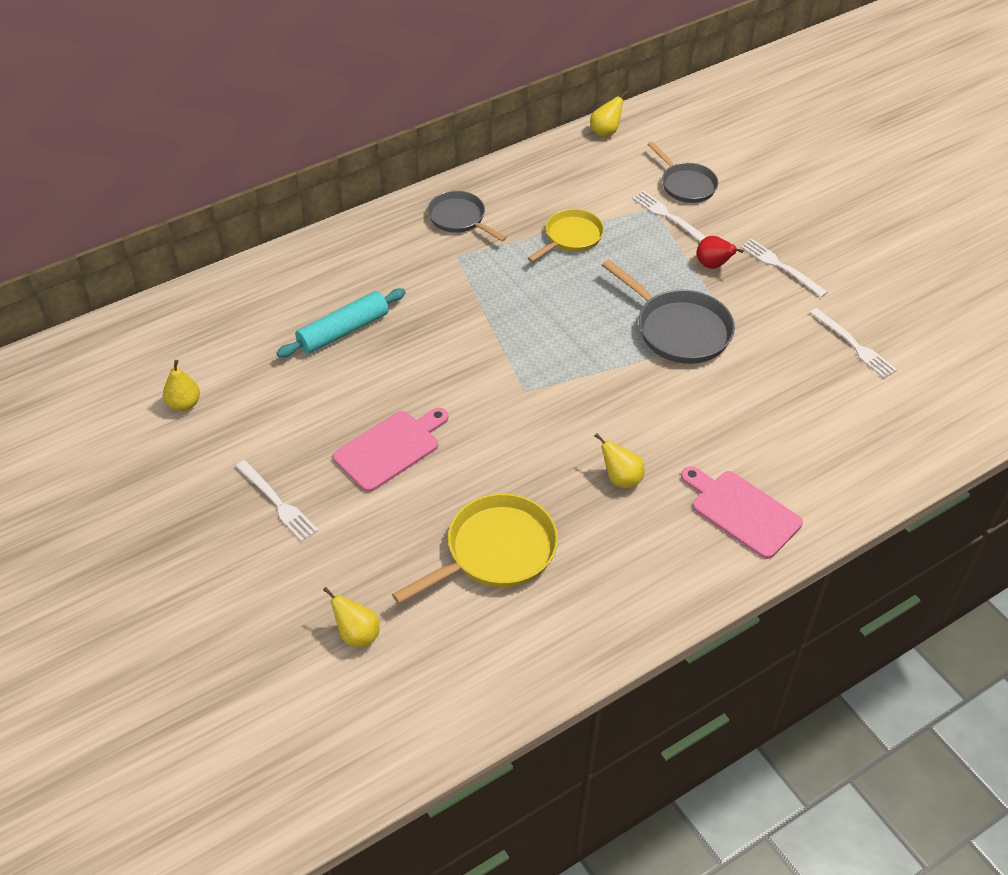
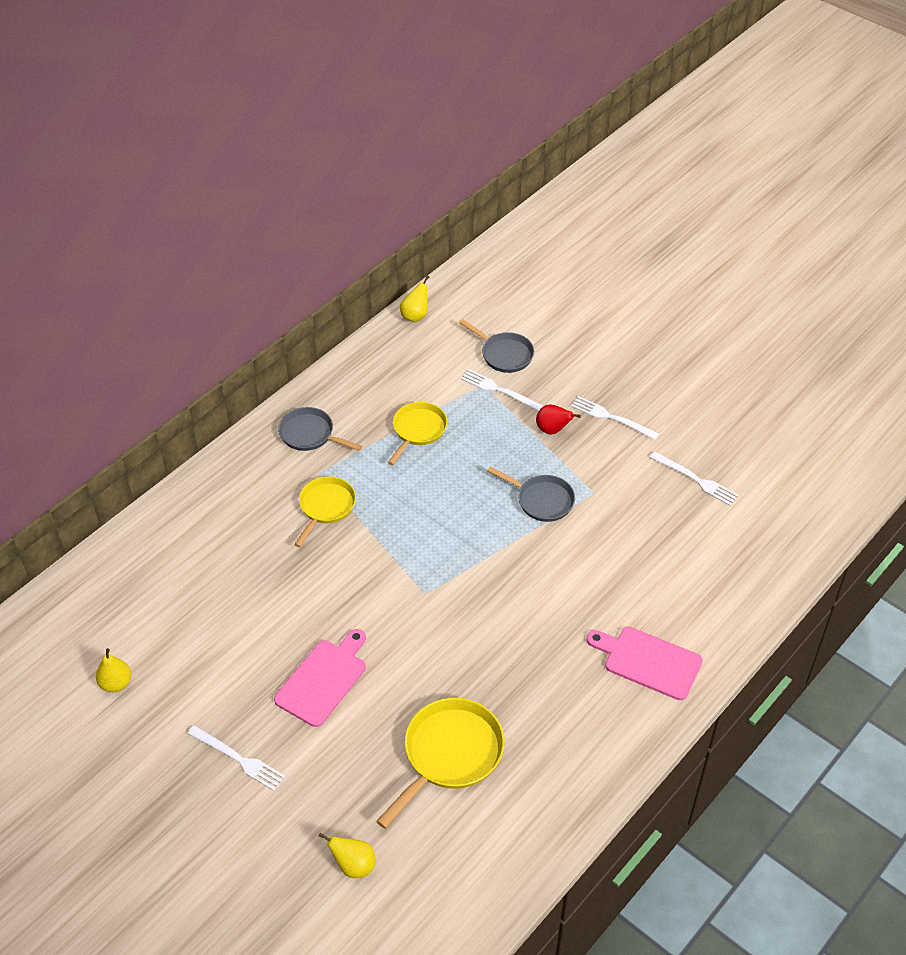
camera: 15 degrees left, 0 degrees up
turquoise rolling pin [277,288,406,357] -> none
yellow pear [595,433,645,488] -> none
grey pan [602,259,735,364] -> grey pan [487,466,575,522], size x0.65
none -> yellow pan [294,476,356,547]

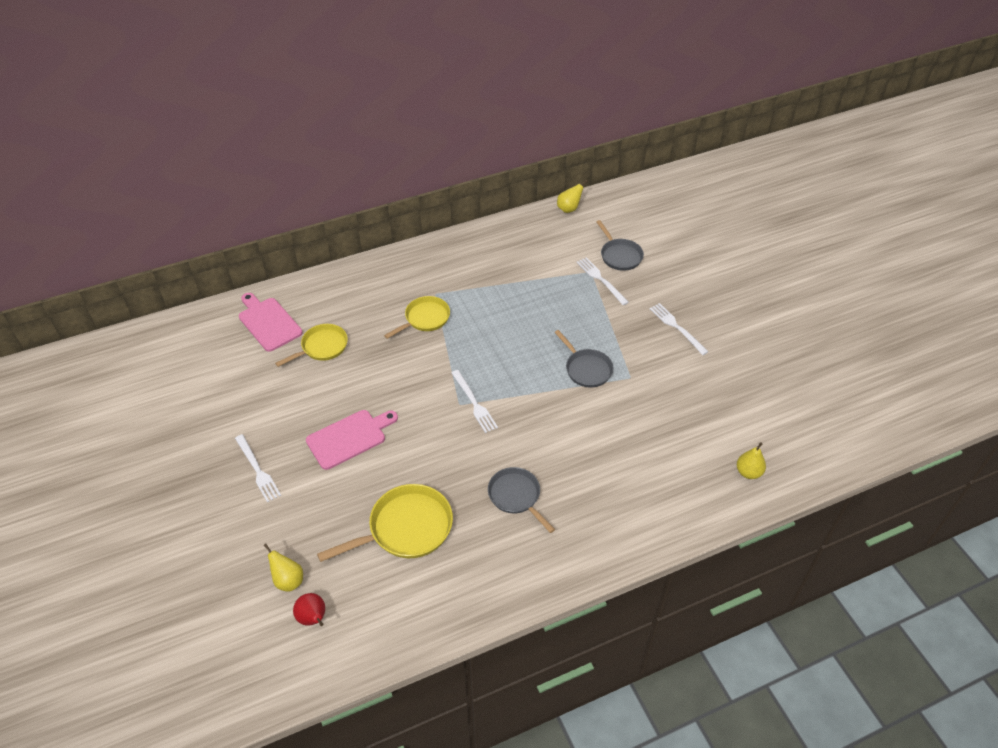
camera: 25 degrees right, 0 degrees up
yellow pear [96,648,131,692] -> yellow pear moved to [737,442,766,479]
grey pan [278,407,362,451] -> grey pan moved to [488,467,555,533]
yellow pan [388,402,447,465] -> yellow pan moved to [275,324,348,367]
red pear [536,404,581,435] -> red pear moved to [293,593,325,626]
pink cutting board [587,627,703,700] -> pink cutting board moved to [239,293,303,352]
white fork [650,452,739,506] -> white fork moved to [451,370,498,433]

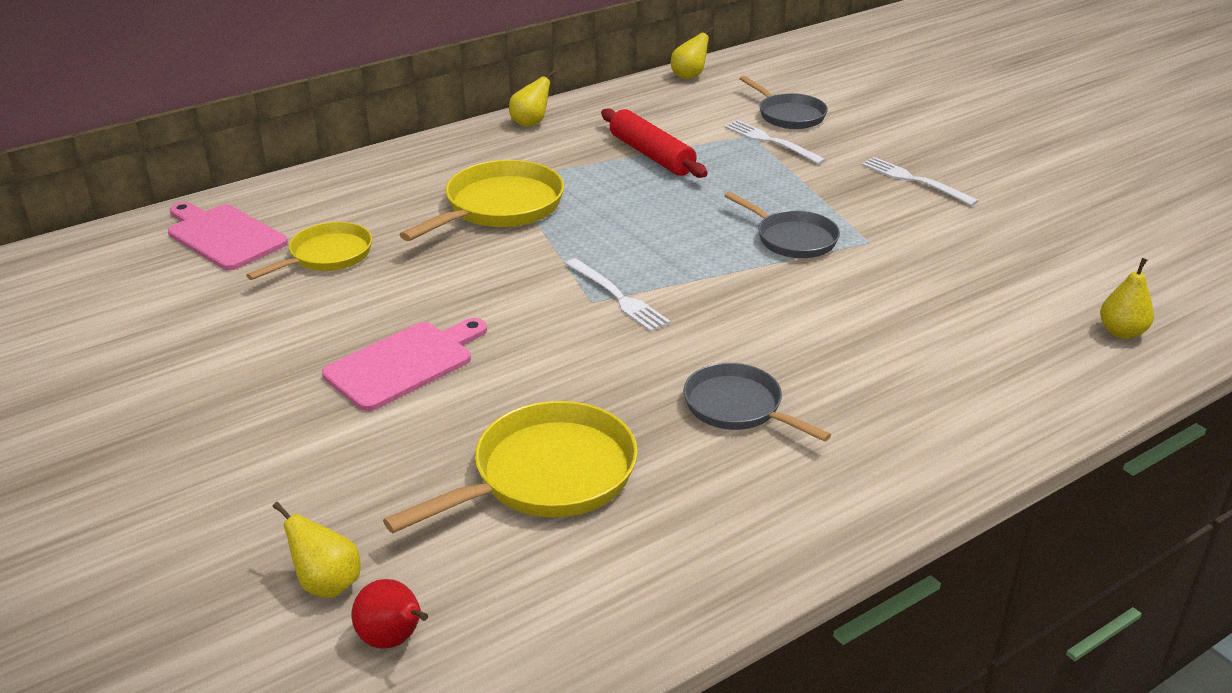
camera: 10 degrees left, 15 degrees down
white fork [235,434,281,502] -> none
yellow pan [384,296,450,339] -> yellow pan [399,160,564,241], size x1.54
none -> yellow pear [509,70,556,127]
none -> red rolling pin [601,108,708,178]

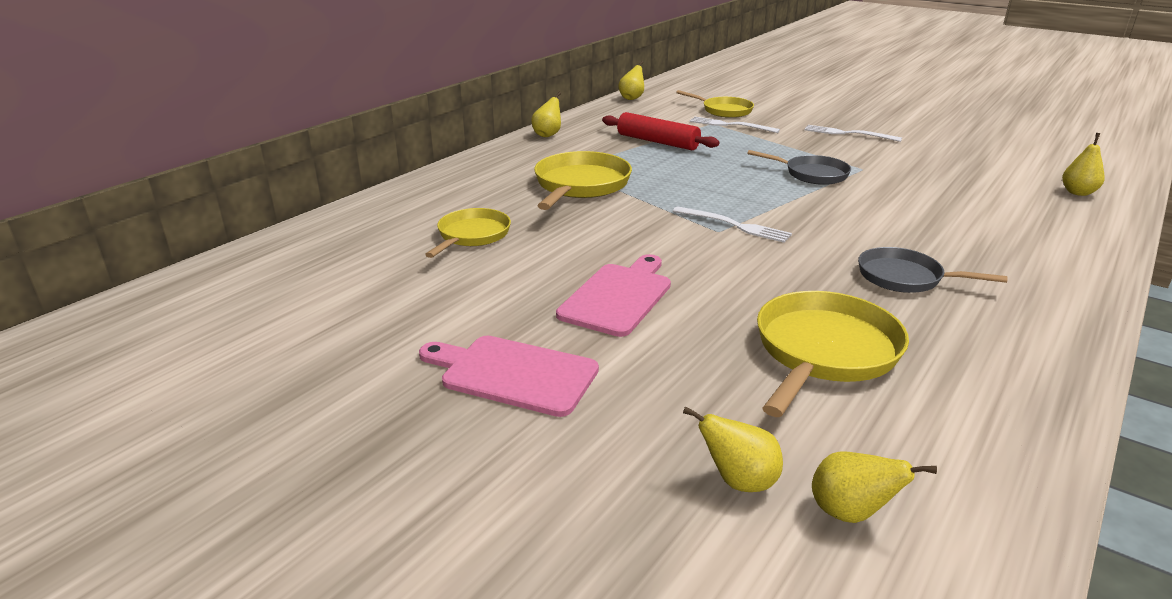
camera: 20 degrees left, 5 degrees down
pink cutting board [168,202,288,270] -> pink cutting board moved to [419,336,599,417]
red pear [352,579,428,649] -> yellow pear [812,452,937,523]
grey pan [740,76,828,129] -> yellow pan [676,90,754,118]

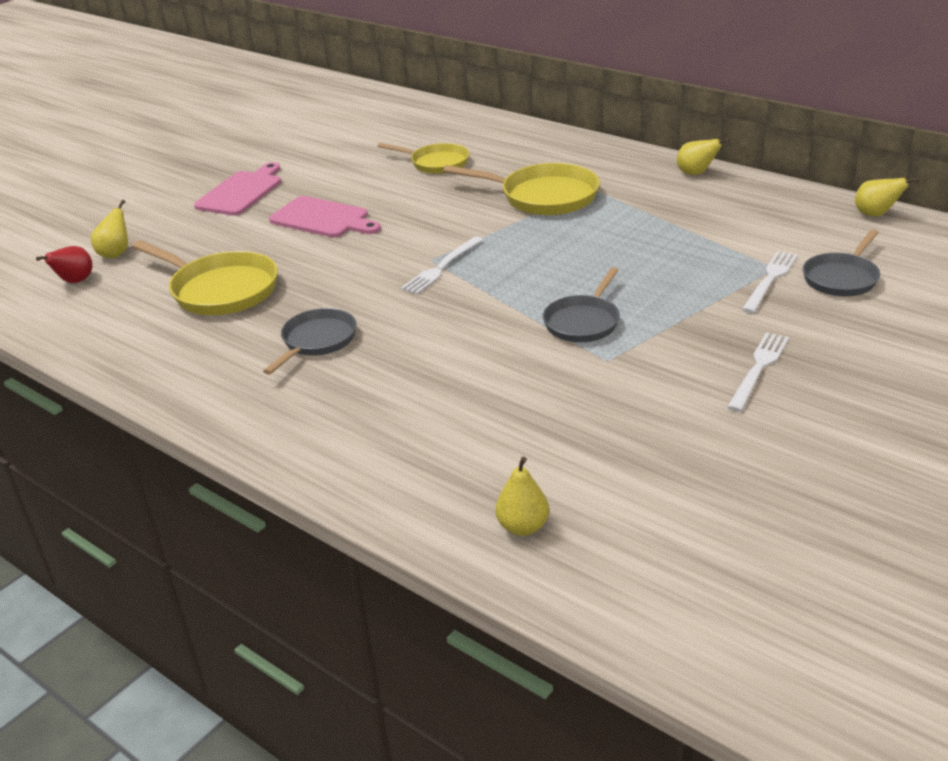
camera: 95 degrees right, 5 degrees up
red rolling pin [602,112,720,150] -> none
yellow pan [676,90,754,118] -> grey pan [803,229,880,296]
yellow pear [812,452,937,523] -> red pear [36,246,93,283]

